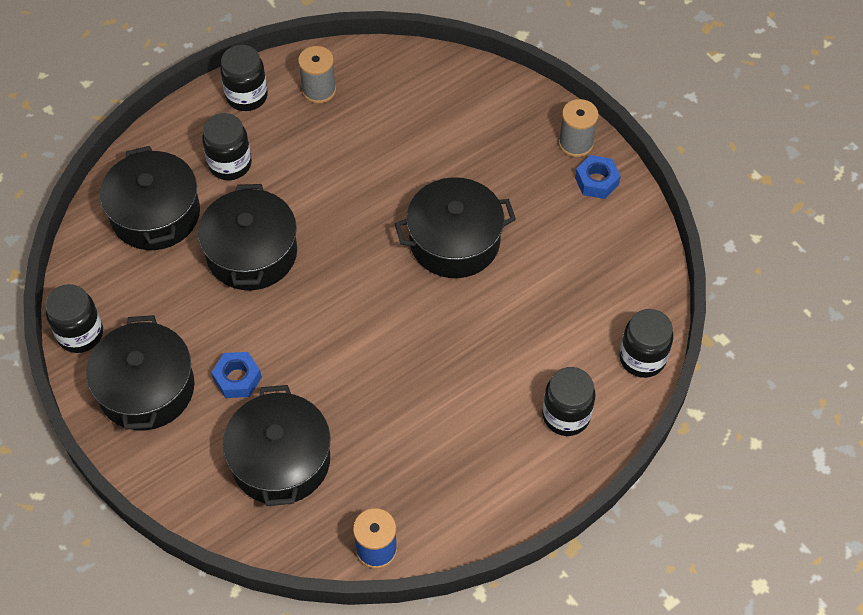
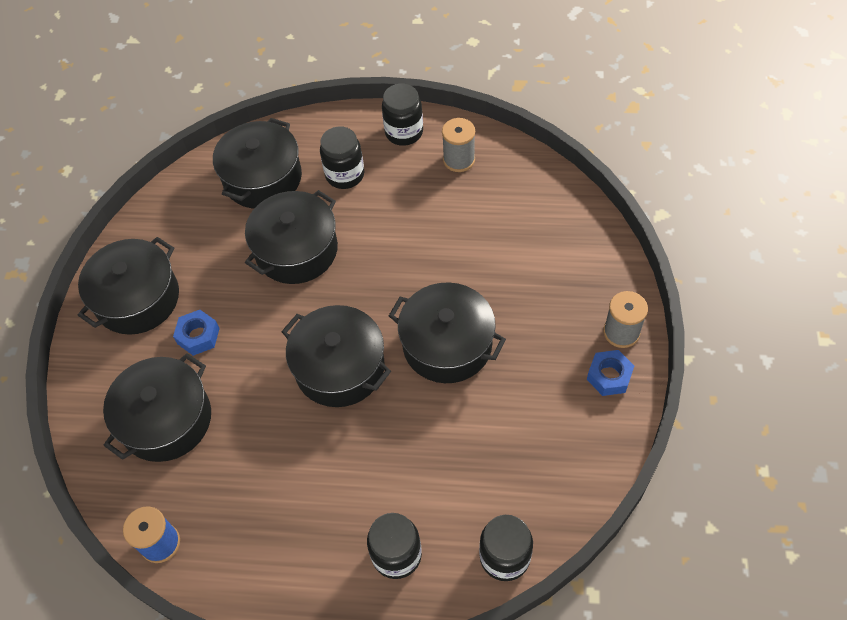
camera: 45 degrees right, 0 degrees up
black jar [45,284,103,353] -> none
none -> black pot [282,305,391,407]

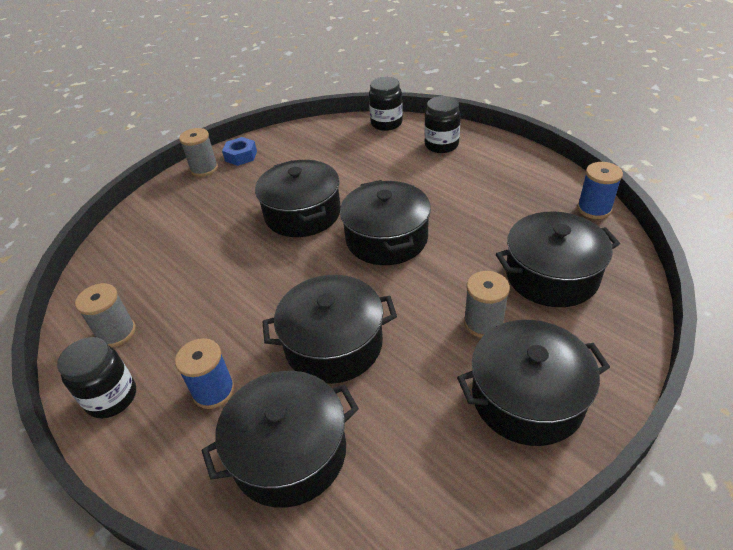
camera: 140 degrees left, 15 degrees down
blue nut [173,310,220,356] -> grey spool [464,271,510,338]
black jar [320,126,364,189] -> blue spool [175,338,235,409]

